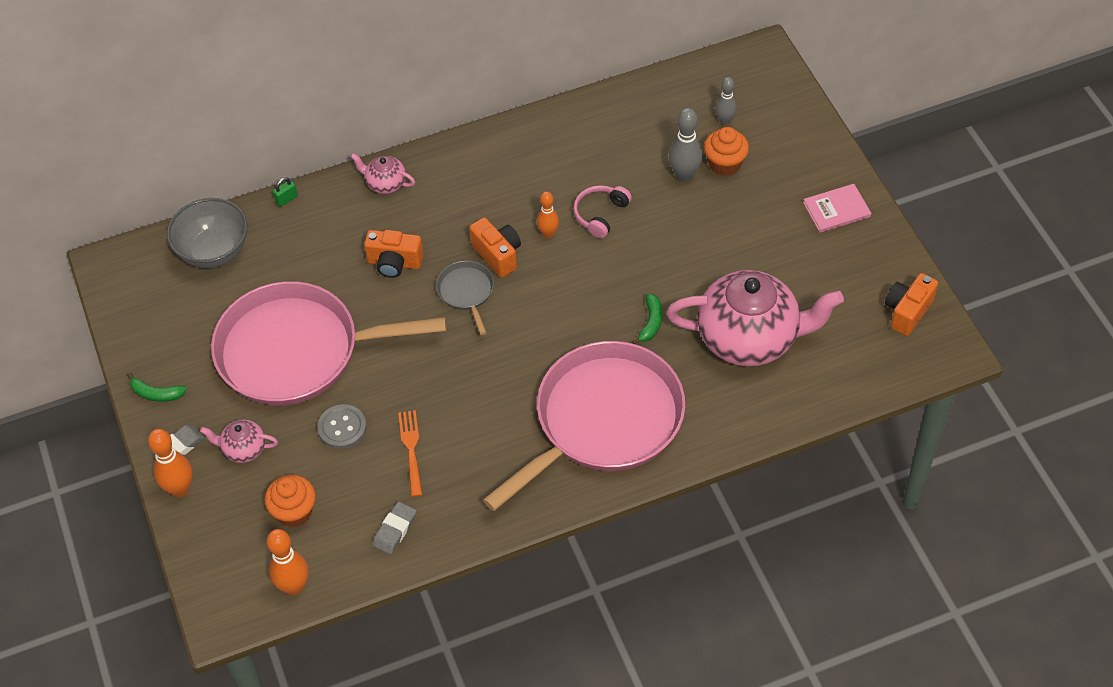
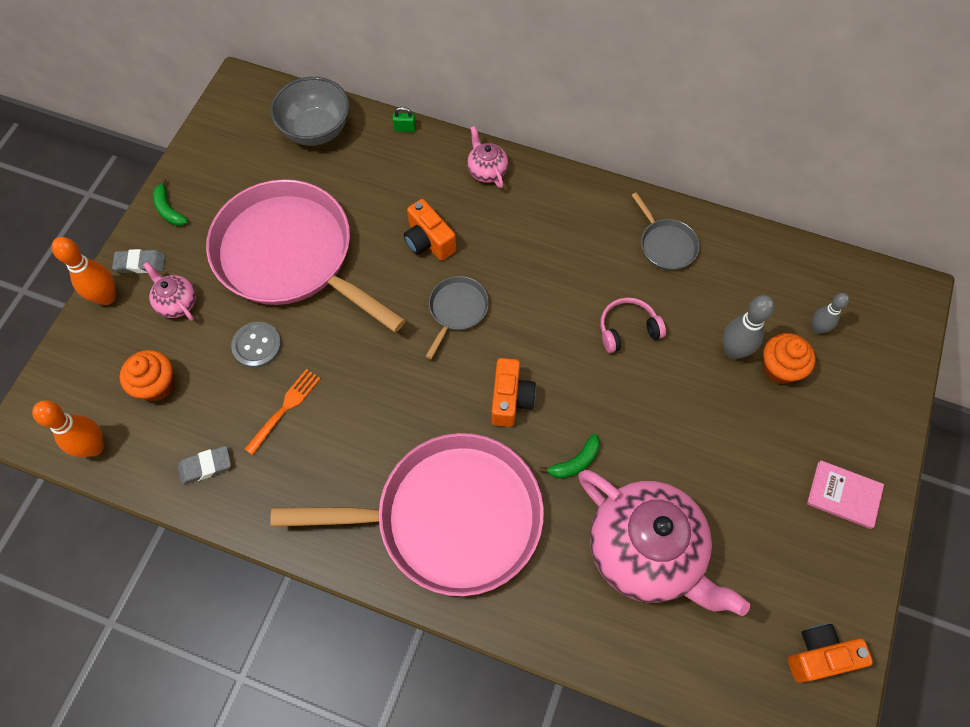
camera: 40 degrees right, 10 degrees up
orange camera [469,218,521,277] -> orange camera moved to [491,358,536,427]
orange bowling pin [537,191,559,238] -> none
none -> grey pan [631,192,700,270]

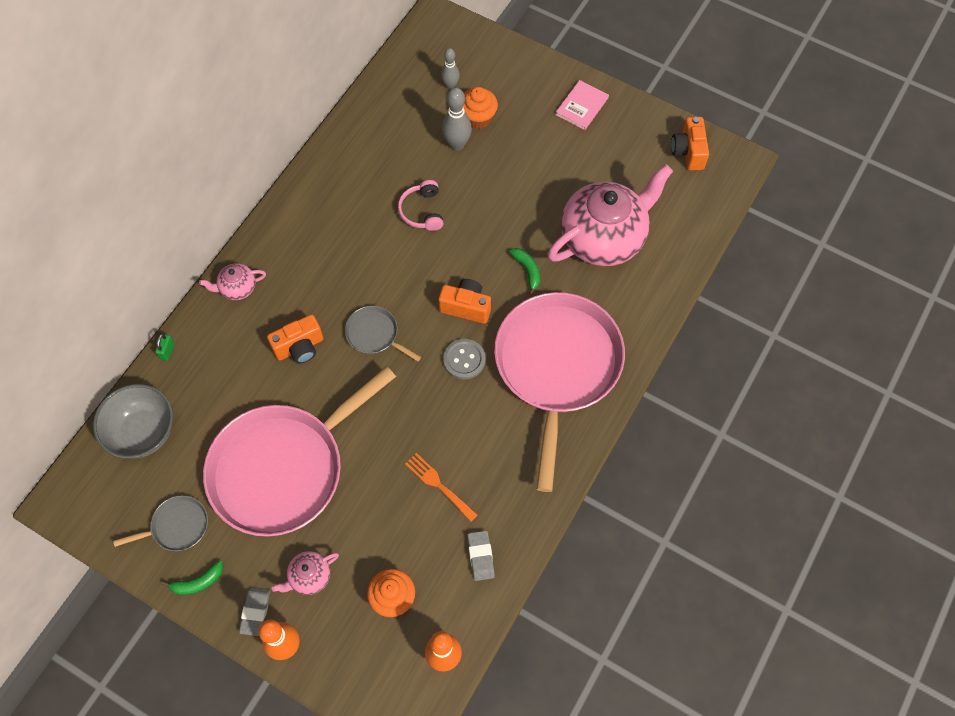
camera: 80 degrees left, 0 degrees up
grey button [231,322,282,368] -> grey button moved to [443,339,486,380]
grey pan [631,192,700,270] -> grey pan moved to [113,495,208,551]

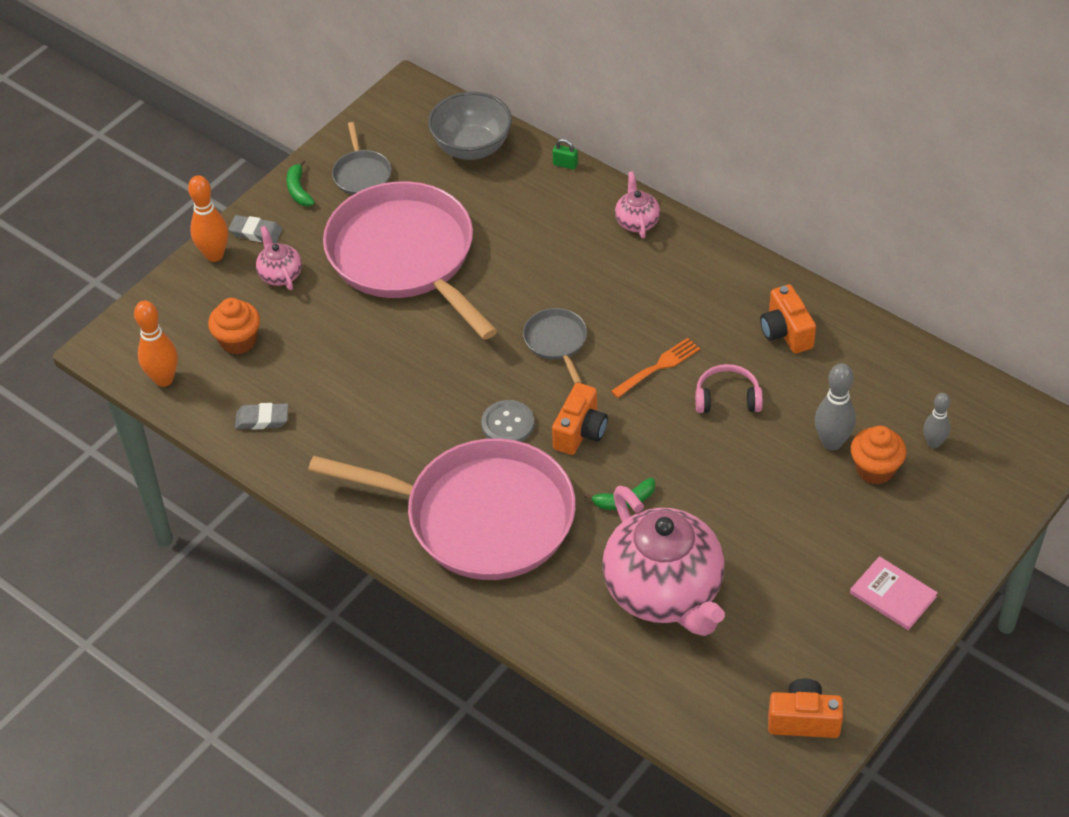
camera: 100 degrees right, 15 degrees down
orange camera [267,314,323,364] -> orange camera moved to [760,285,816,354]
grey pan [345,306,421,361] -> grey pan turned 60 degrees counterclockwise [523,308,587,384]
orange fork [405,453,478,522] -> orange fork moved to [611,338,700,398]

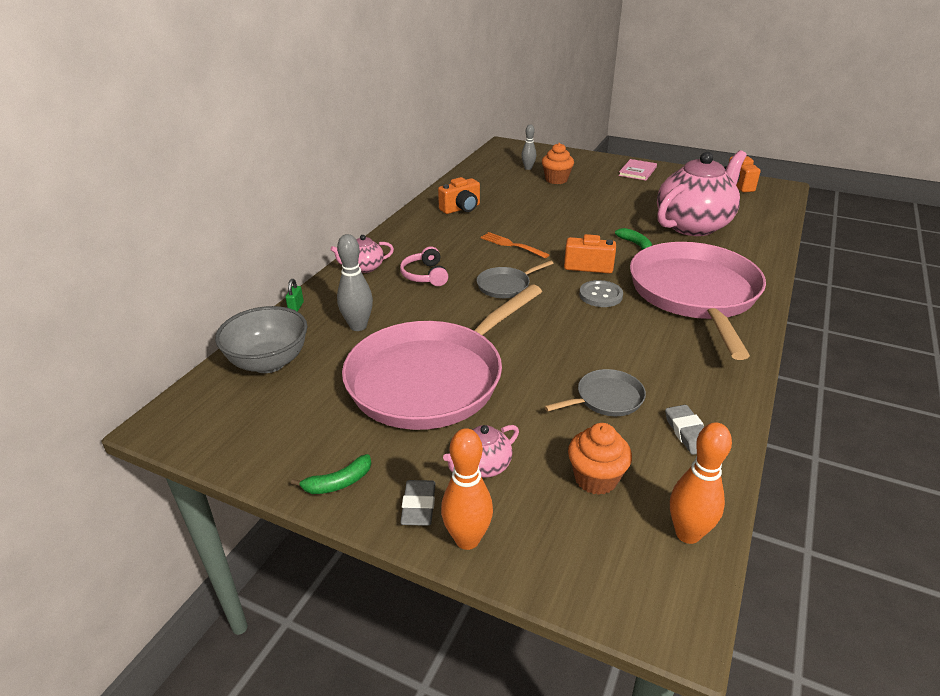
camera: 105 degrees left, 15 degrees down
grey pan [332,122,392,195] -> grey pan moved to [544,369,646,416]
pink headphones [695,364,763,413] -> pink headphones moved to [400,247,448,286]
grey bowling pin [815,363,856,451] -> grey bowling pin moved to [337,234,373,331]

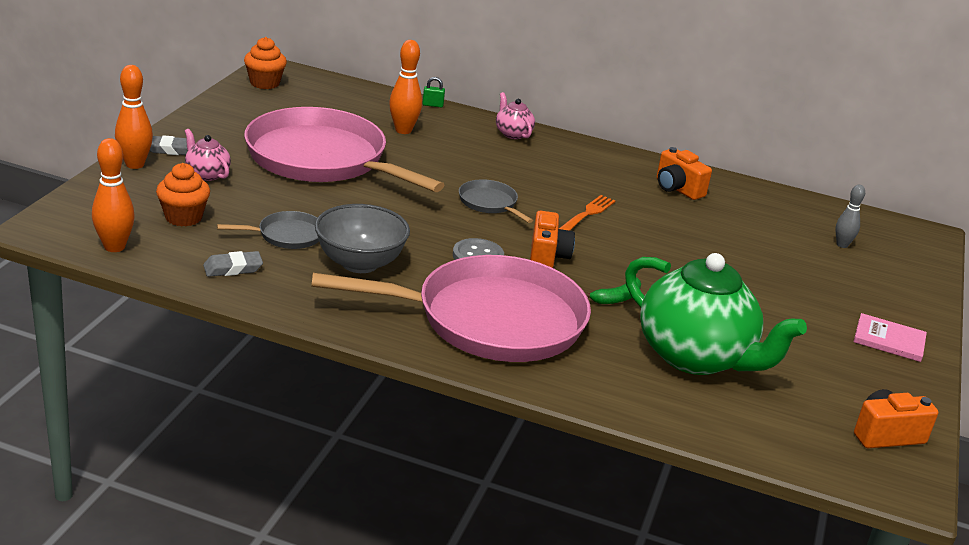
camera: 80 degrees right, 5 degrees down
grey bowl [215,306,307,373] -> grey bowl moved to [315,204,410,273]
green banana [291,454,371,494] -> none
grey bowling pin [337,234,373,331] -> orange bowling pin [389,40,422,134]
pink headphones [400,247,448,286] -> none
orange cupcake [542,143,574,184] -> orange cupcake moved to [244,37,287,89]
grey pan [544,369,646,416] -> grey pan turned 75 degrees counterclockwise [217,211,319,249]
pink teapot [657,150,747,236] -> green teapot [625,253,807,375]

